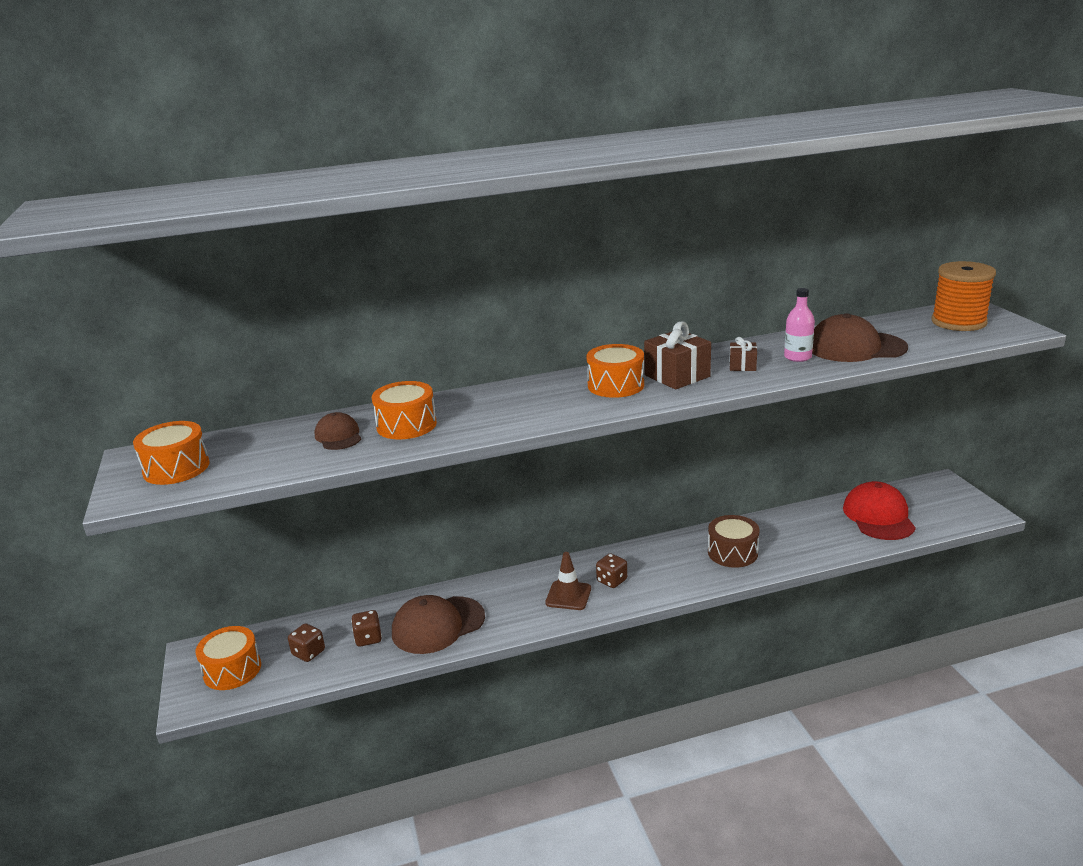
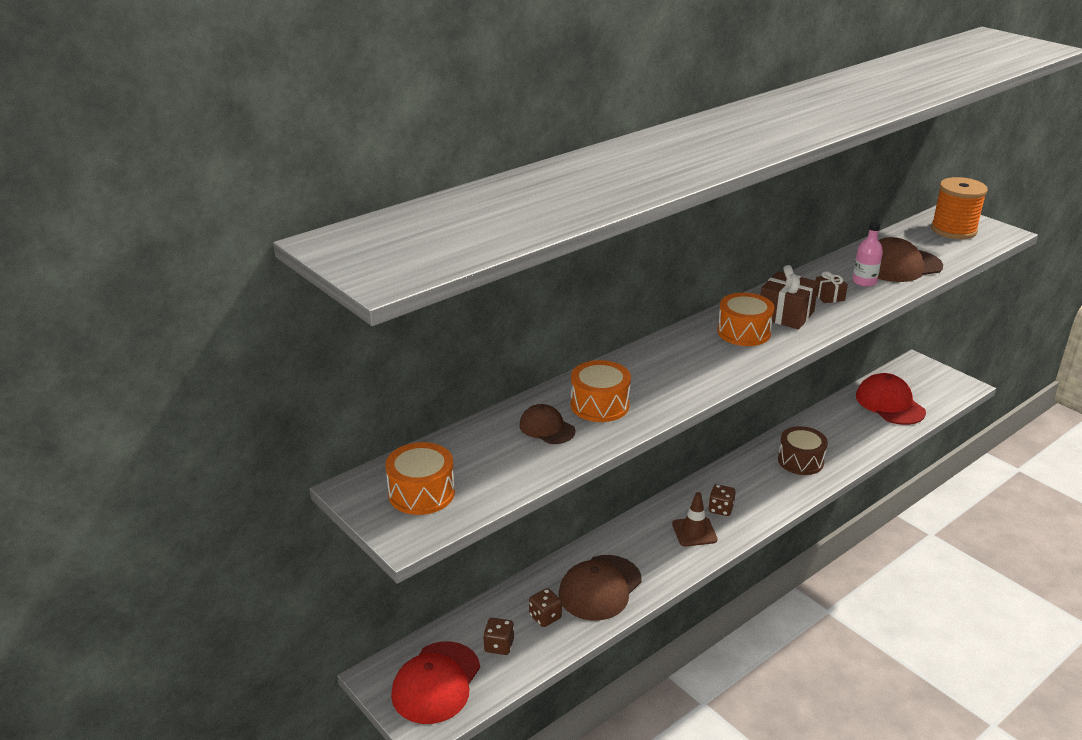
camera: 25 degrees left, 5 degrees up
orange drum [195,626,261,690] -> red cap [391,641,480,724]

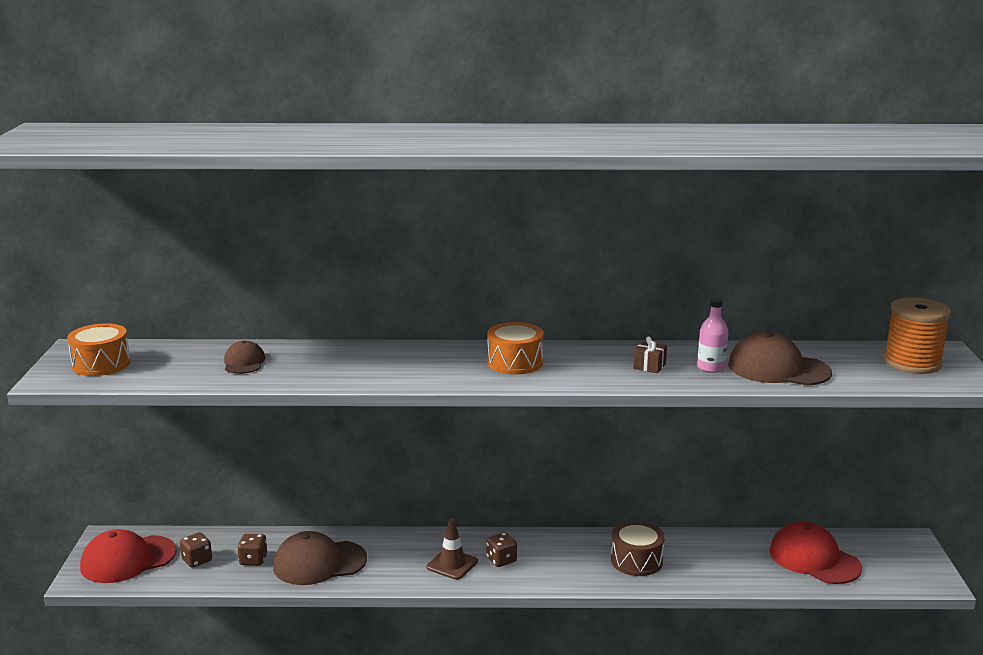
camera: 40 degrees right, 10 degrees down
orange drum [571,360,631,422] -> none
brown gift [761,265,819,329] -> none
red cap [856,373,926,425] -> red cap turned 60 degrees counterclockwise [770,522,862,584]

